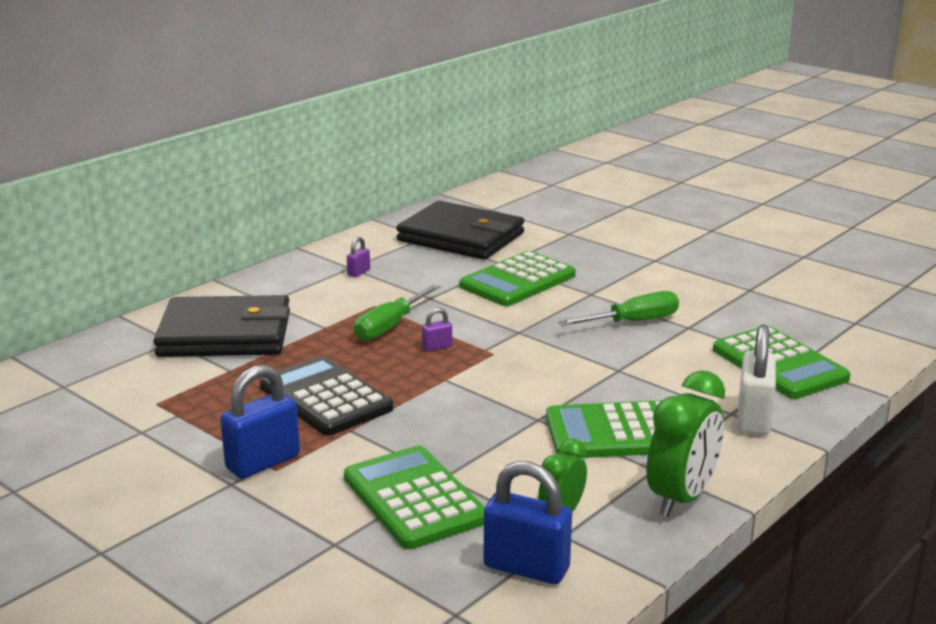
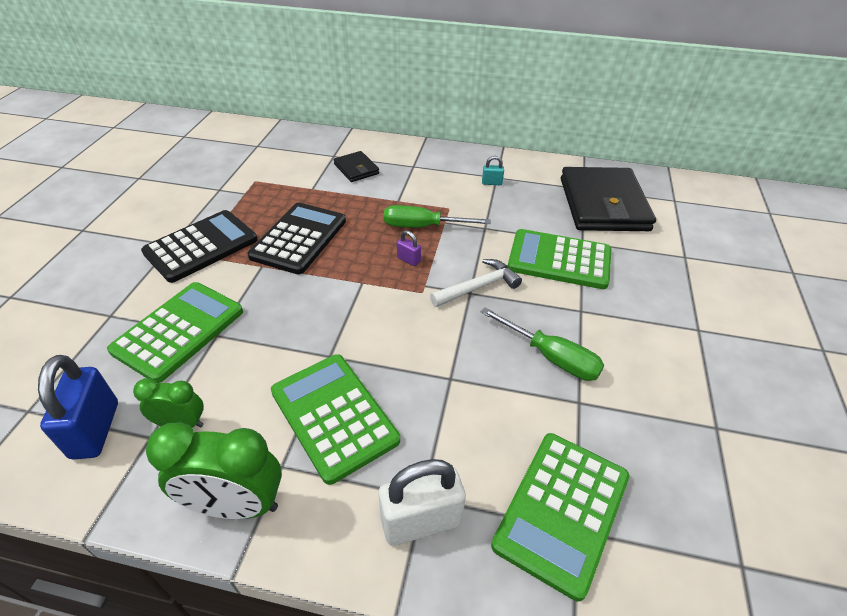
camera: 60 degrees right, 20 degrees up
black wallet [153,295,290,357] -> black wallet [333,151,379,182], size x0.47
blue padlock [220,365,300,479] -> black calculator [141,210,258,283]
purple padlock [347,237,370,277] -> turquoise padlock [482,156,504,185]
none -> white hammer [430,259,522,307]

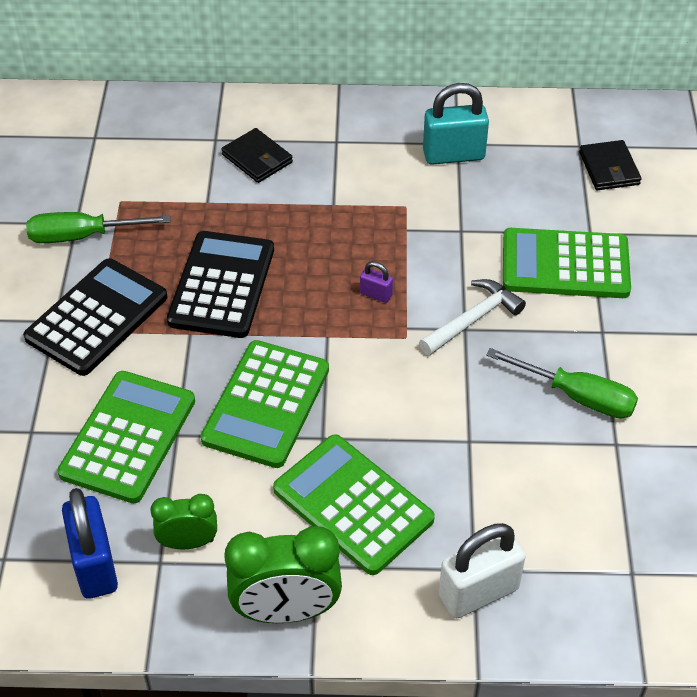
camera: 10 degrees left, 5 degrees up
green screwdriver [384,205,490,228] -> green screwdriver moved to [26,212,171,243]
turquoise padlock [482,156,504,185] -> turquoise padlock [423,83,489,165], size x2.12
green calculator [491,433,629,601] -> green calculator moved to [201,340,329,468]
black wallet [561,167,656,231] -> black wallet [579,140,641,190], size x0.47

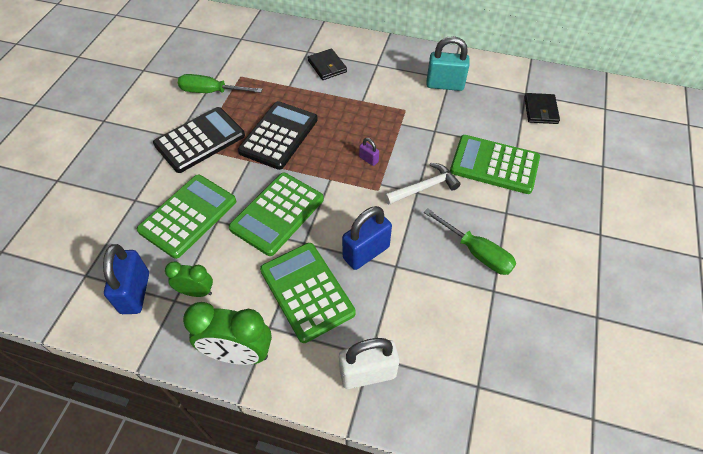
camera: 15 degrees right, 5 degrees up
none -> blue padlock [342,206,392,270]

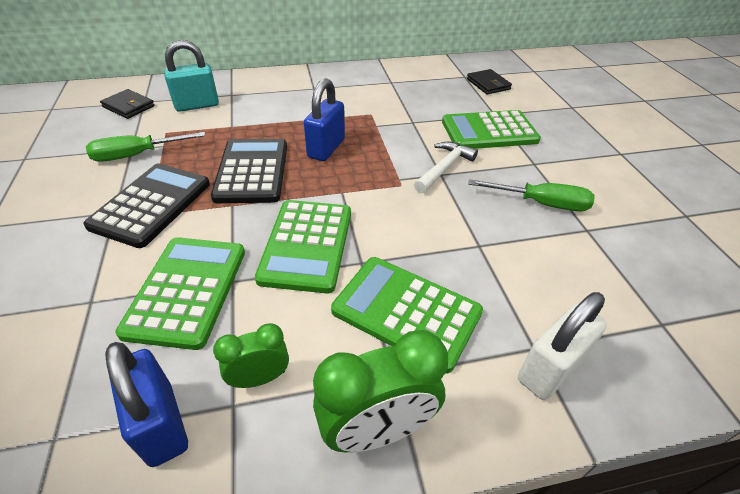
camera: 30 degrees left, 10 degrees down
black wallet [308,48,347,80] -> black wallet moved to [100,89,155,119]
blue padlock [342,206,392,270] -> blue padlock moved to [304,78,345,161]
purple padlock [359,138,379,166] -> none
turquoise padlock [426,36,470,91] -> turquoise padlock moved to [164,40,219,112]

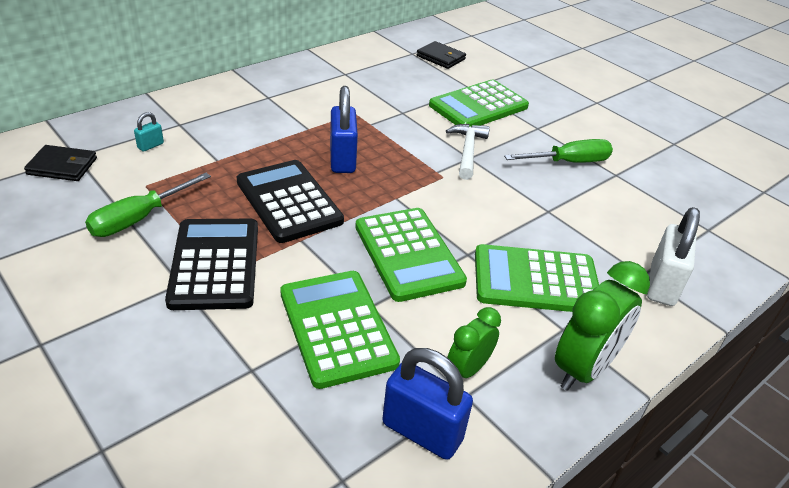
camera: 30 degrees left, 5 degrees down
turquoise padlock [164,40,219,112] -> turquoise padlock [134,112,164,152], size x0.47

